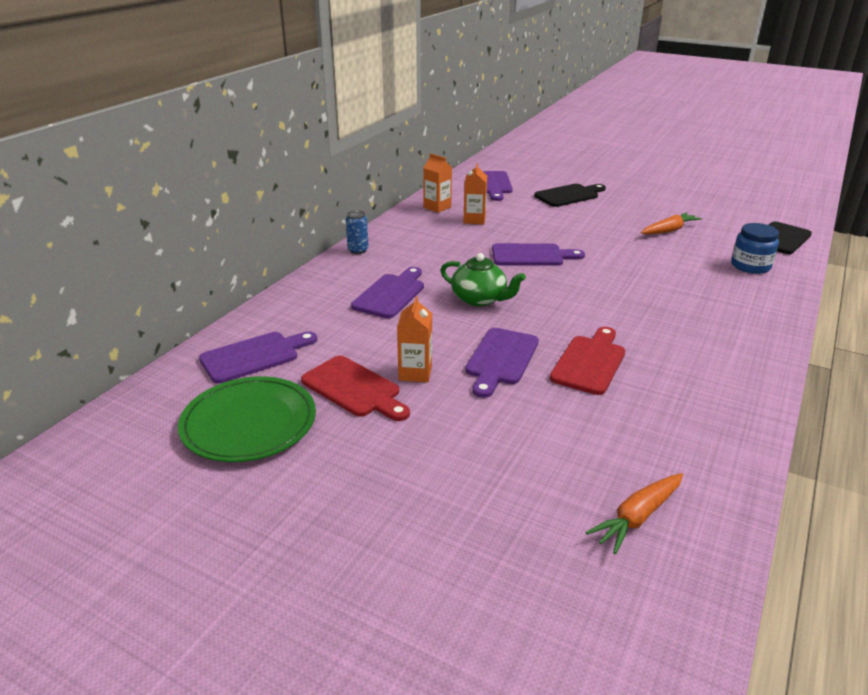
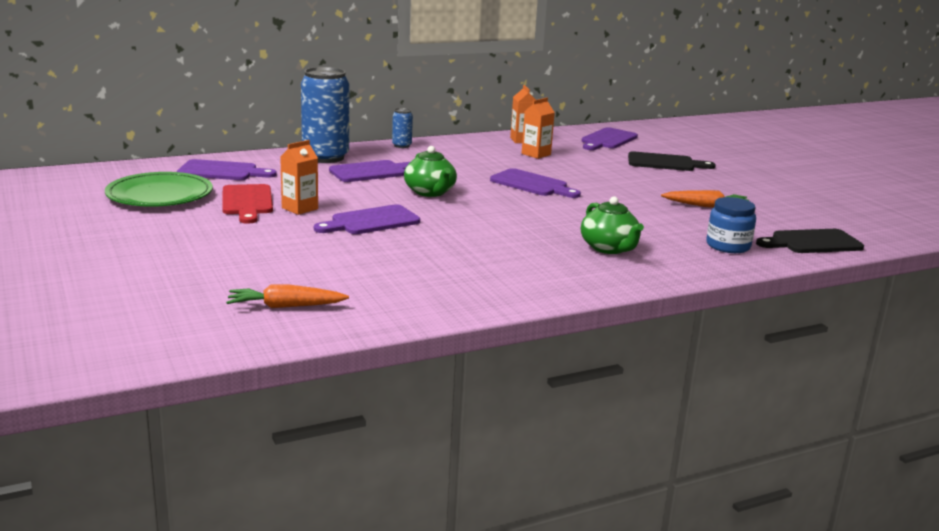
camera: 35 degrees right, 10 degrees down
red cutting board [550,327,625,395] -> none
none -> blue can [301,67,349,163]
none -> green teapot [581,196,644,254]

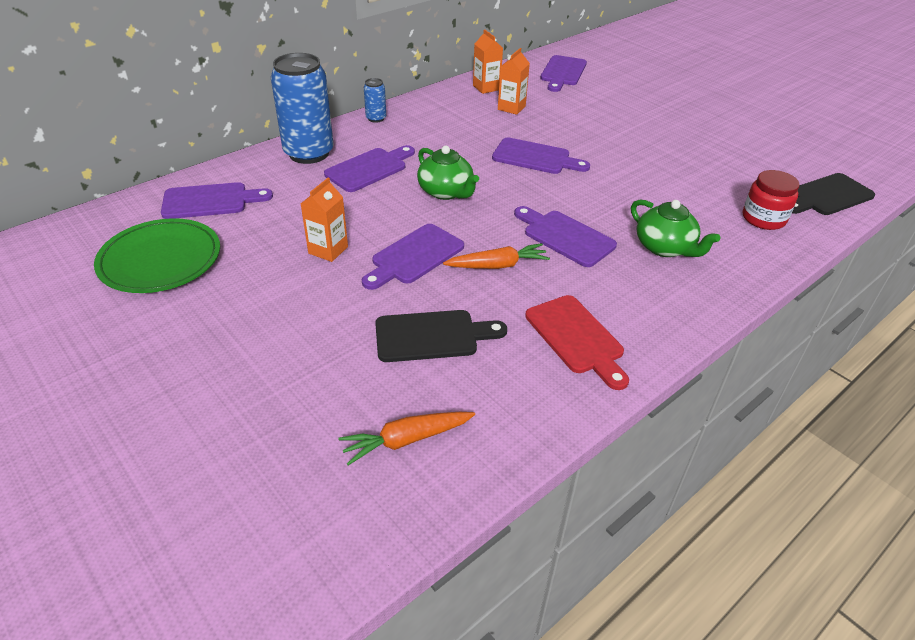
camera: 15 degrees left, 20 degrees up
red cutting board [222,184,273,224] -> red cutting board moved to [525,295,629,390]
black cutting board [628,151,716,171] -> black cutting board moved to [375,310,507,362]
orange carrot [661,190,749,208] -> orange carrot moved to [443,243,550,269]
blue jar [706,197,756,253] -> red jar [743,170,800,230]
none -> purple cutting board [514,206,617,267]

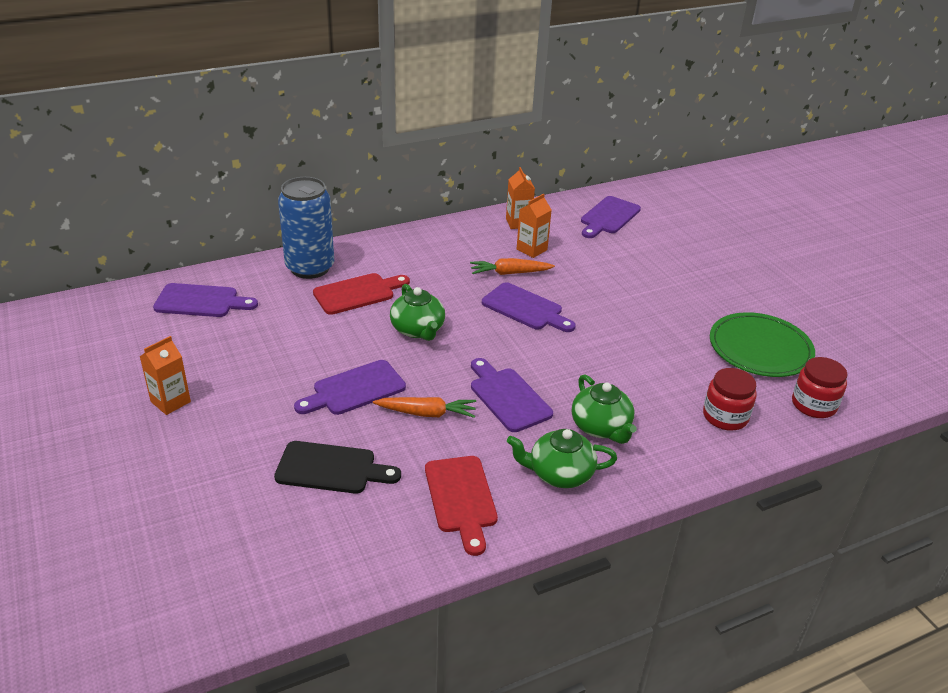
camera: 15 degrees right, 5 degrees down
green plate [94,218,220,293] -> green plate moved to [710,312,815,377]
orange carton [301,177,348,262] -> orange carton moved to [139,336,191,415]
purple cutting board [324,145,415,192] -> red cutting board [313,273,410,315]
orange carrot [339,412,475,465] -> orange carrot moved to [470,258,555,275]
blue can [364,78,386,123] -> none
black cutting board [792,173,875,215] -> red jar [792,357,848,418]
none -> green teapot [507,429,617,488]

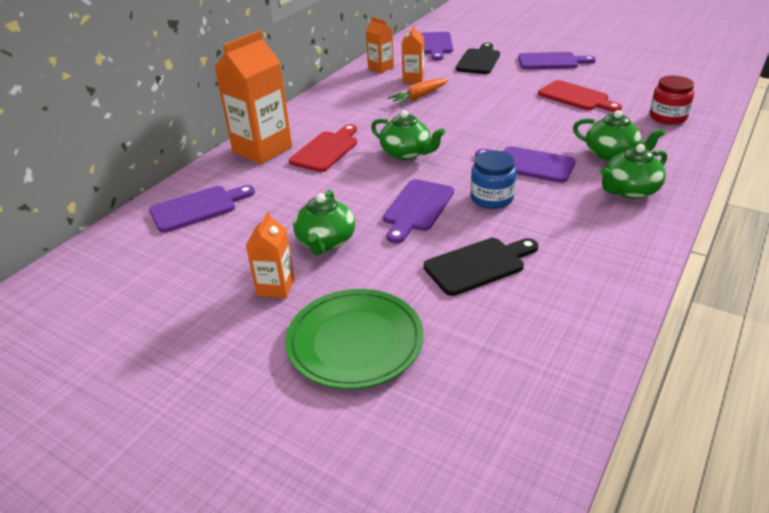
camera: 30 degrees left, 0 degrees up
blue can [278,177,334,279] -> orange carton [214,30,292,164]
orange carrot [373,397,476,418] -> blue jar [471,150,516,209]
red cutting board [425,456,498,556] -> red cutting board moved to [538,80,622,112]
purple cutting board [482,282,576,332] -> purple cutting board moved to [518,52,596,69]
green plate [710,312,815,377] -> green plate moved to [285,289,424,389]
red jar [792,357,848,418] -> none
none -> green teapot [293,190,355,255]
none -> black cutting board [456,43,500,74]

